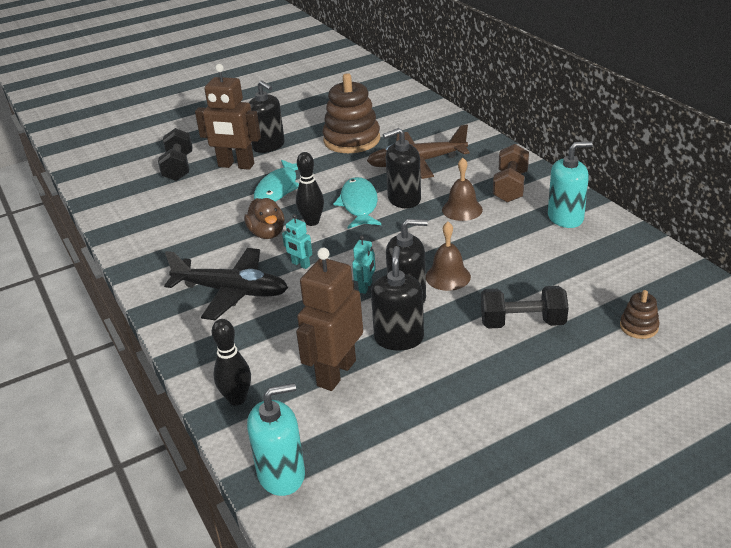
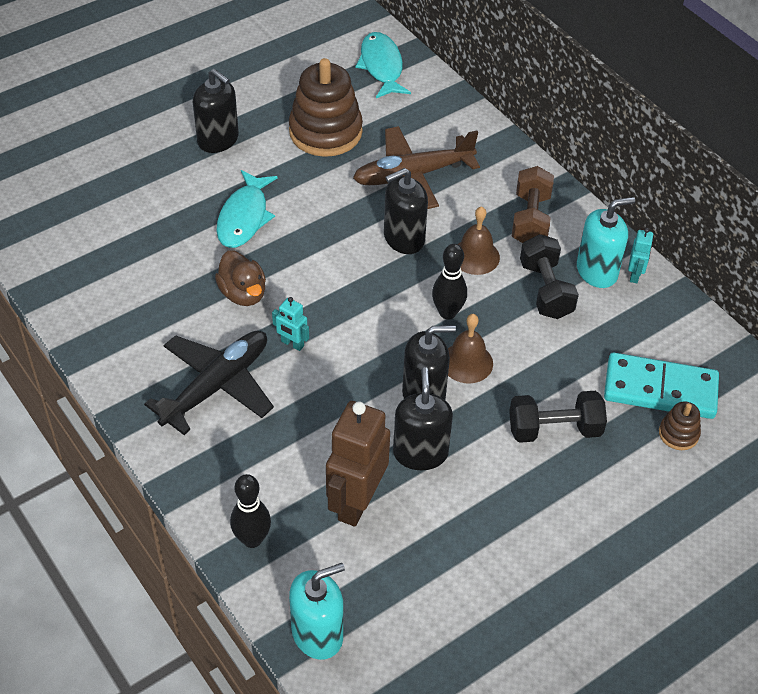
camera: 10 degrees left, 15 degrees up
black dumbbell [158,128,193,181] -> black dumbbell moved to [520,234,579,319]
black plane [164,248,288,320] -> black plane turned 60 degrees counterclockwise [144,331,274,435]
brown robot [195,64,261,170] -> none
black bowling pin [296,152,324,226] -> black bowling pin moved to [432,244,467,319]
turquoise fish [334,177,381,229] -> turquoise fish moved to [355,32,411,98]
turquoise robot [352,235,376,294] -> turquoise robot moved to [628,228,653,283]
none -> turquoise domino [604,353,719,419]

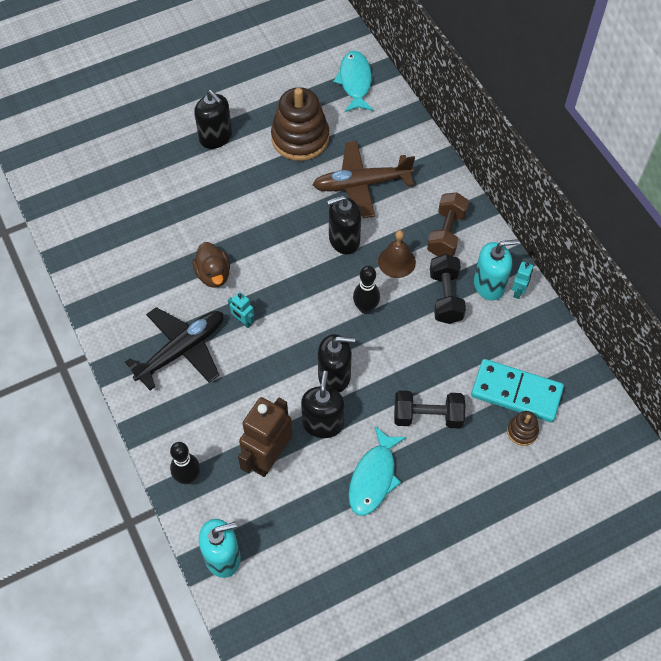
camera: 10 degrees right, 10 degrees up
turquoise fish [216,170,278,248] -> turquoise fish moved to [349,426,407,516]
brown bell [448,314,493,383] -> none

